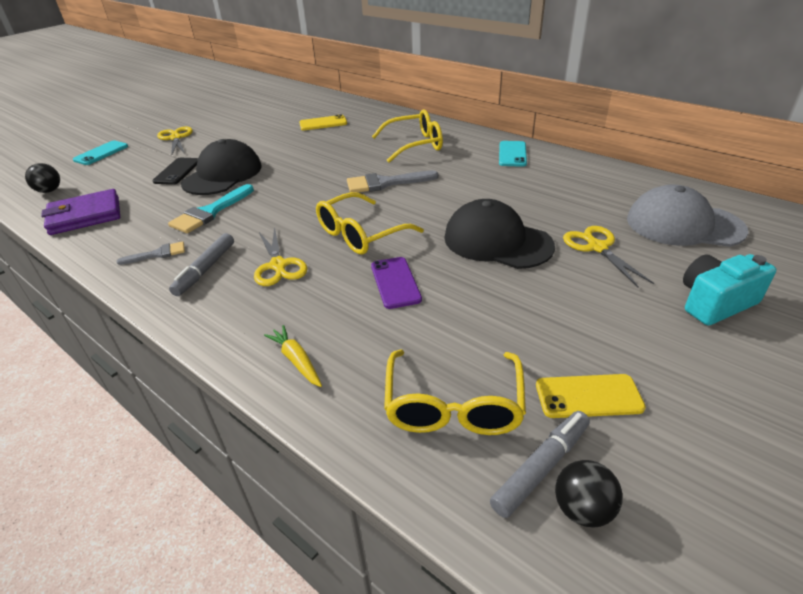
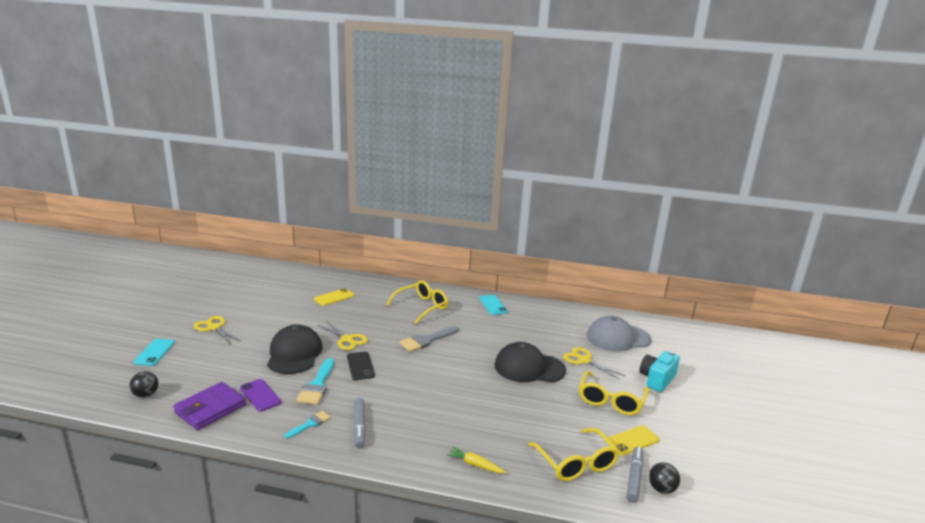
camera: 30 degrees left, 15 degrees down
grey brush [116,241,185,265] -> turquoise brush [285,411,331,438]
black phone [153,158,198,185] -> black phone moved to [347,352,375,380]
yellow scissors [254,227,308,286] -> yellow scissors moved to [318,321,368,350]
yellow glasses [316,192,424,255] -> yellow glasses moved to [579,371,649,415]
purple phone [371,257,422,309] -> purple phone moved to [240,379,281,412]

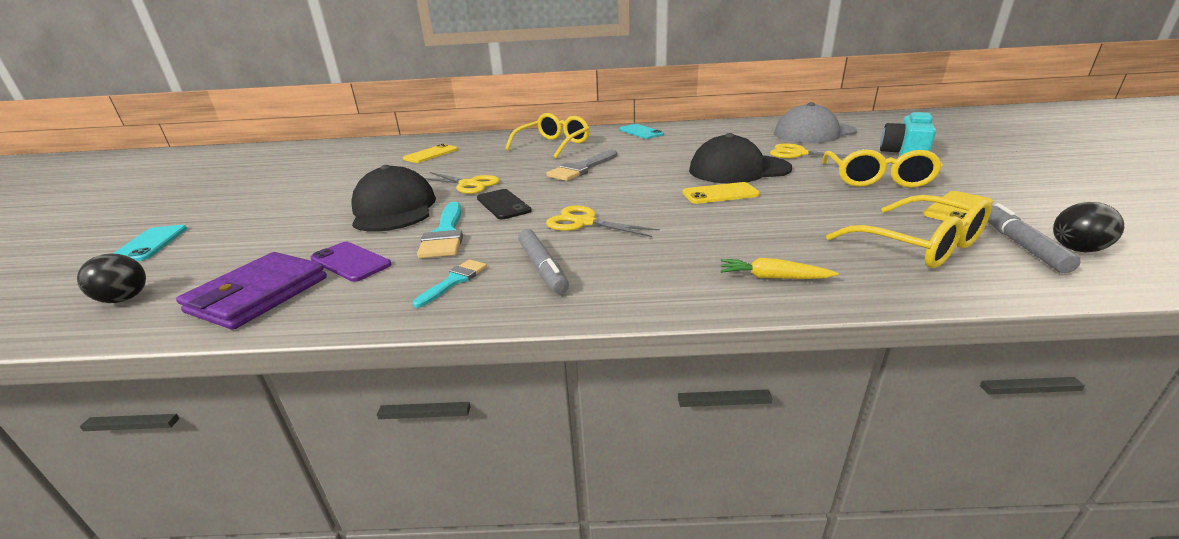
camera: 10 degrees left, 5 degrees up
yellow scissors [194,316,240,344] -> yellow scissors moved to [546,206,660,237]
none -> yellow phone [683,182,760,204]

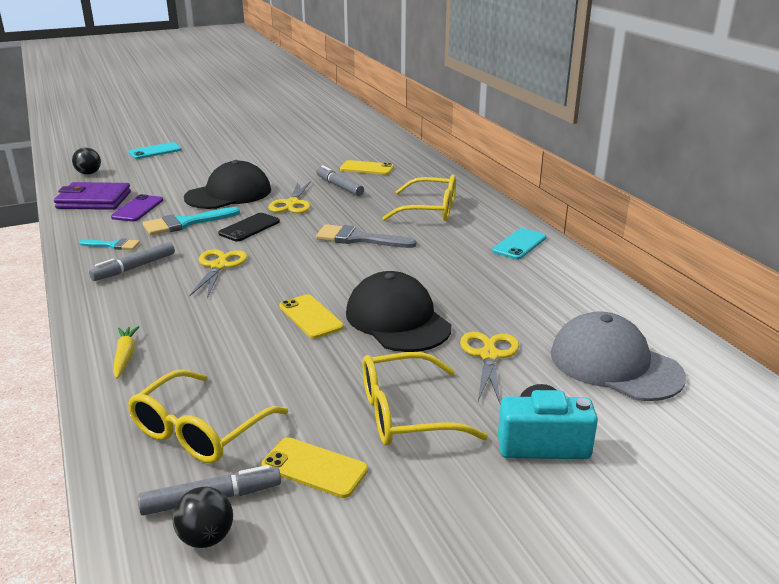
camera: 65 degrees right, 0 degrees up
none -> grey marker [316,165,364,196]

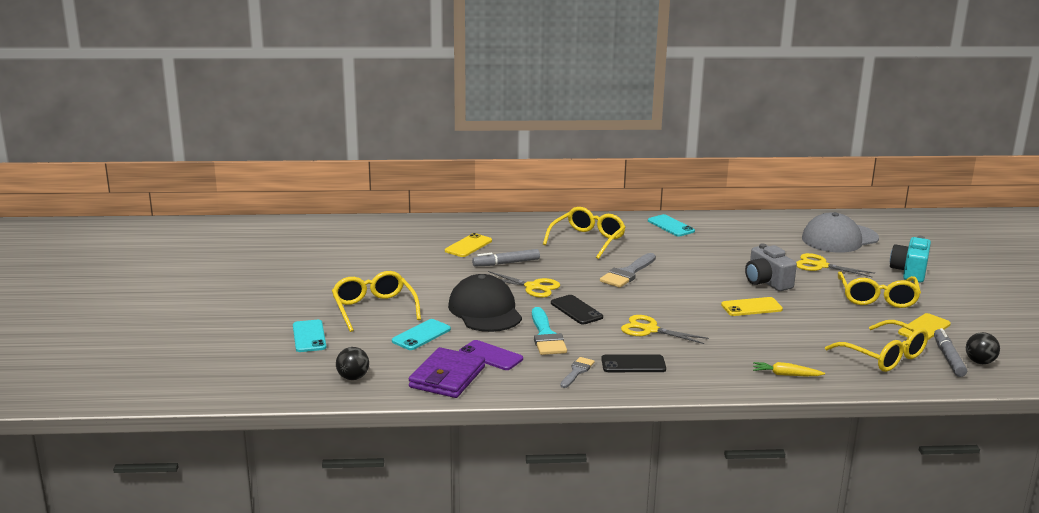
camera: 70 degrees left, 5 degrees down
turquoise brush [79,238,140,250] -> grey brush [560,357,595,388]
grey marker [89,242,175,281] -> black phone [601,354,666,372]
black cap [346,271,451,352] -> grey camera [745,243,797,291]
none -> yellow glasses [332,271,421,332]
none -> turquoise phone [392,319,451,350]

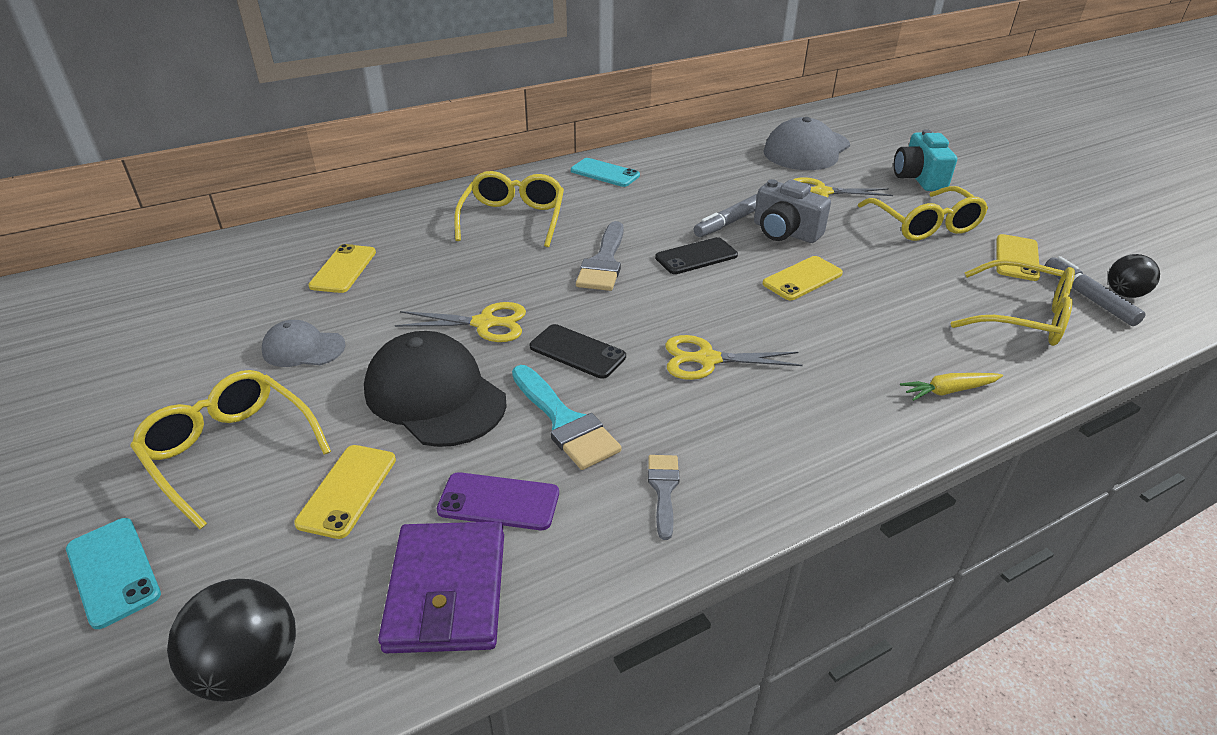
camera: 25 degrees left, 15 degrees up
black ball [336,347,369,380] -> black ball [167,579,296,702], size x1.54
turquoise phone [392,319,451,350] -> yellow phone [294,445,396,539]
grey marker [472,249,540,267] -> grey marker moved to [694,194,757,237]
black phone [601,354,666,372] -> black phone moved to [655,237,738,274]
none -> grey cap [262,320,346,367]

